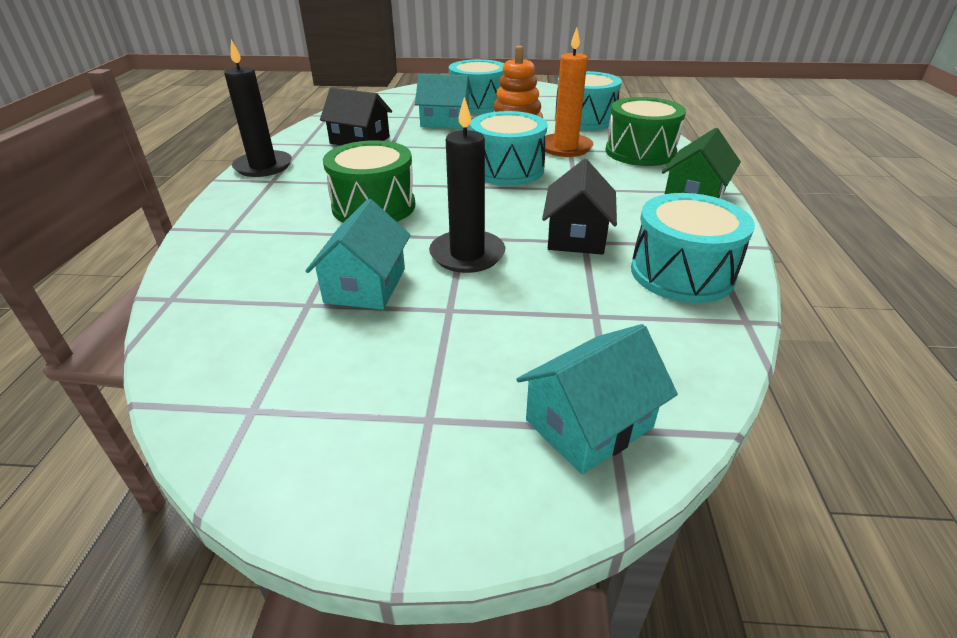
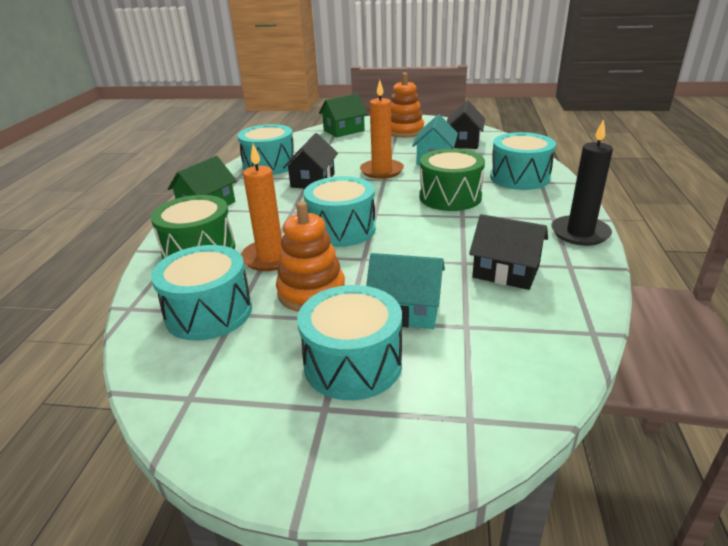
camera: 175 degrees left, 5 degrees down
black candle [429,97,505,273] -> orange candle [360,80,404,179]
turquoise house [517,324,678,474] -> green house [319,94,367,137]
none -> orange stacking toy [391,73,424,138]
none -> black house [447,101,485,149]
none -> turquoise drum [490,132,556,190]

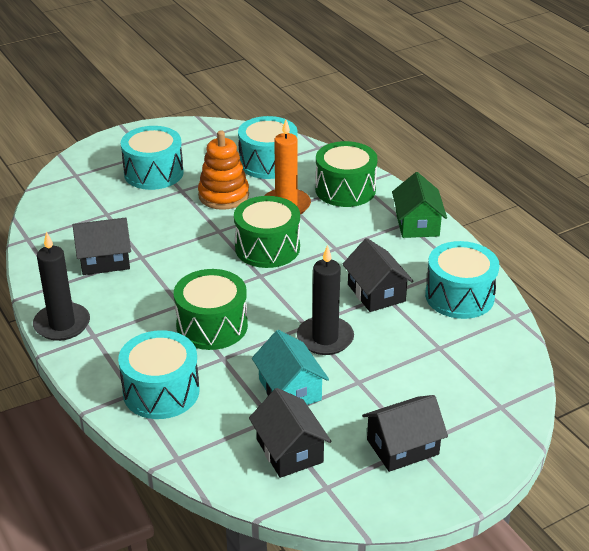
camera: 140 degrees right, 5 degrees up
turquoise drum [304,176,376,247] -> green drum [234,196,300,268]
green house [319,94,367,137] -> none
orange candle [360,80,404,179] -> black candle [297,245,354,355]
turquoise house [366,253,445,329] -> none
orange stacking toy [391,73,424,138] -> black house [362,395,448,472]

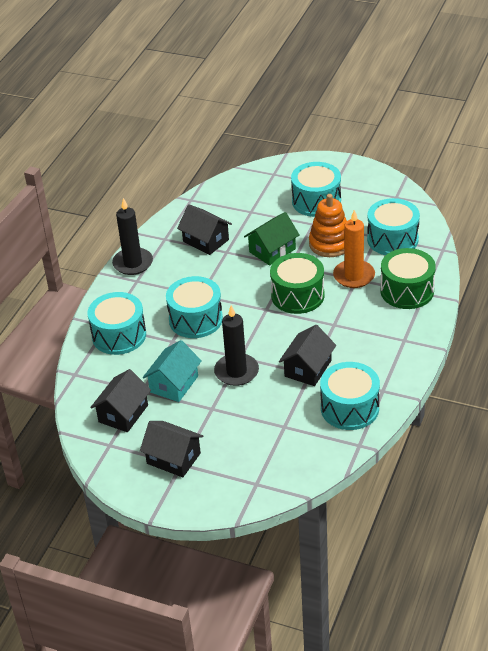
camera: 55 degrees right, 5 degrees up
green drum [174,269,248,350] -> turquoise drum [166,276,223,338]
green house [392,172,447,238] -> green house moved to [244,212,300,266]

